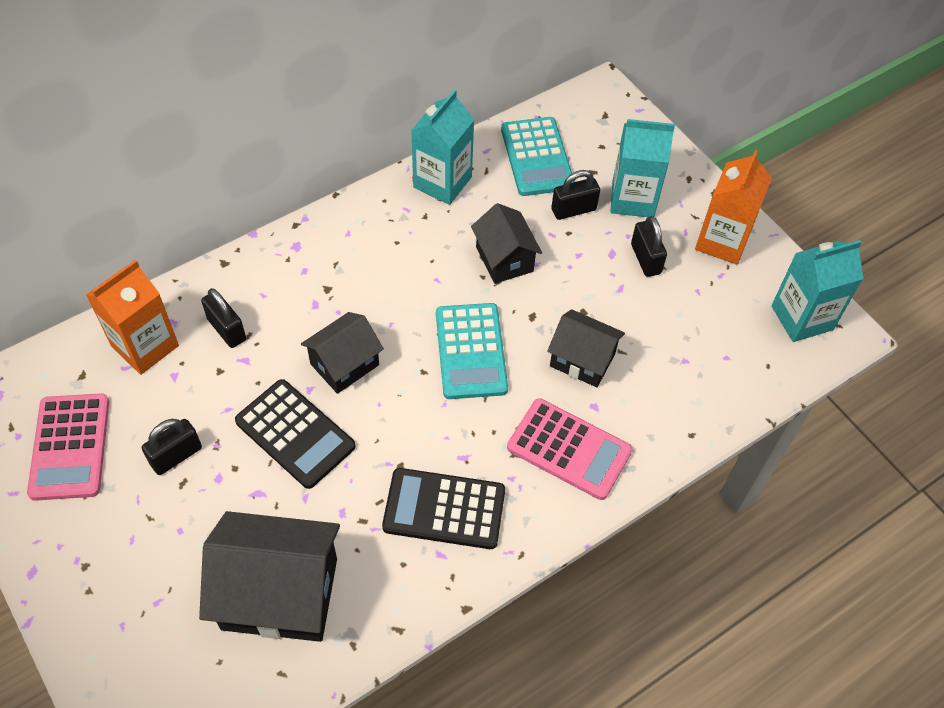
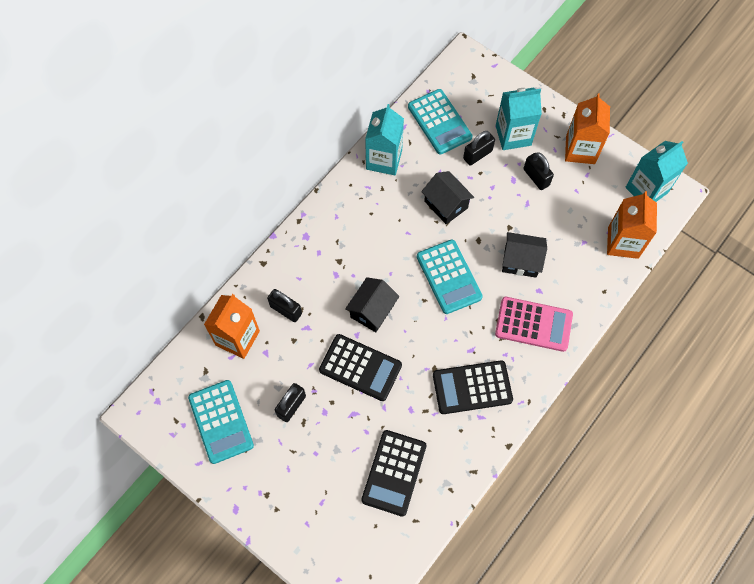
camera: 15 degrees left, 10 degrees up
pink calculator [27,393,109,501] -> turquoise calculator [188,380,254,464]
black house [199,511,340,642] -> black calculator [361,430,427,517]
none -> orange carton [607,191,657,259]

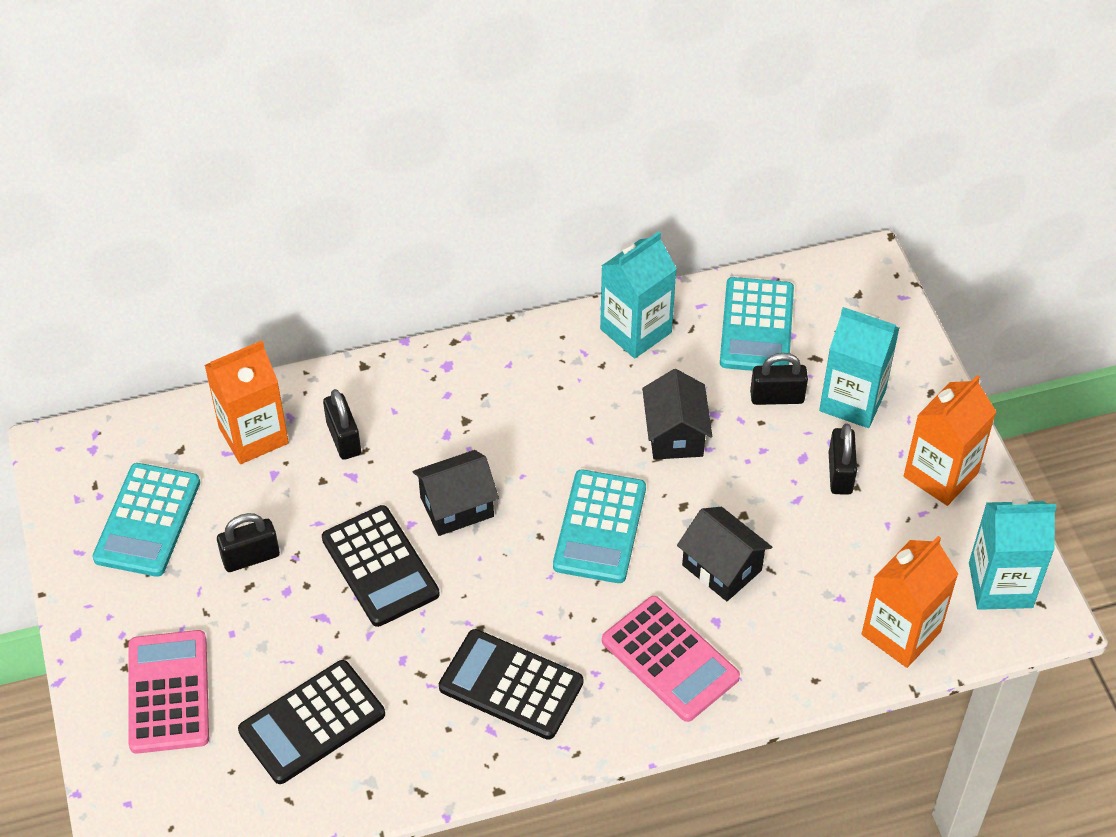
camera: 35 degrees right, 15 degrees down
none -> pink calculator [129,630,209,754]

